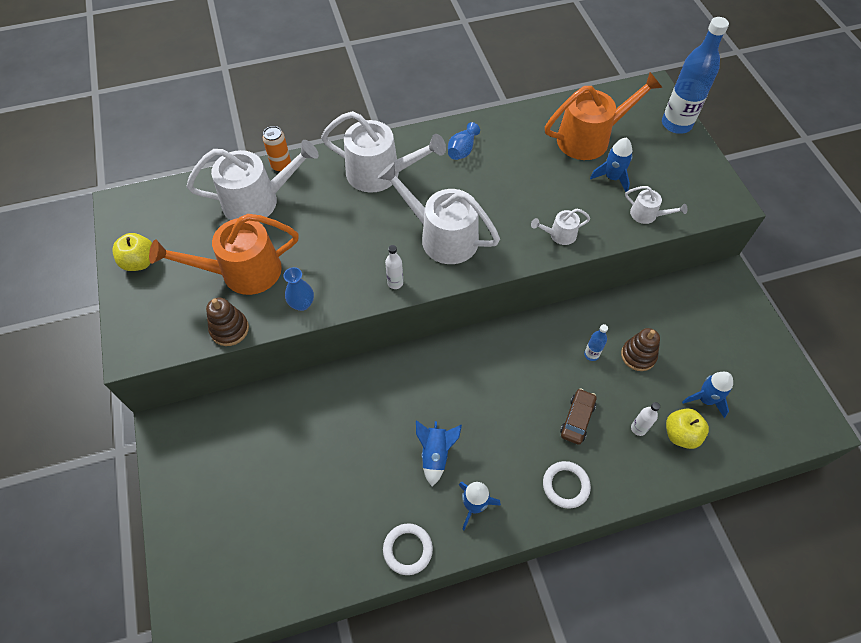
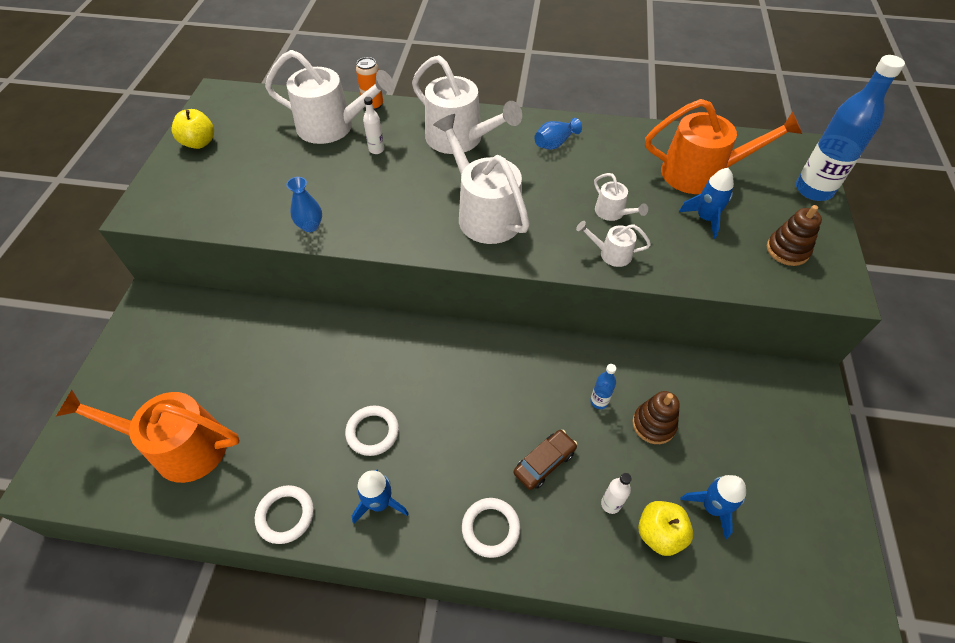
camera: 25 degrees right, 5 degrees down
orange watering can [149,214,299,295] -> orange watering can moved to [56,390,240,483]
brown stacking toy [206,298,249,346] -> brown stacking toy moved to [767,205,822,266]
white bottle [385,245,403,289] -> white bottle moved to [363,97,384,154]
blue rocket [416,420,462,486] -> white ring [345,406,399,456]
white watering can [625,186,687,224] -> white watering can moved to [594,173,648,221]

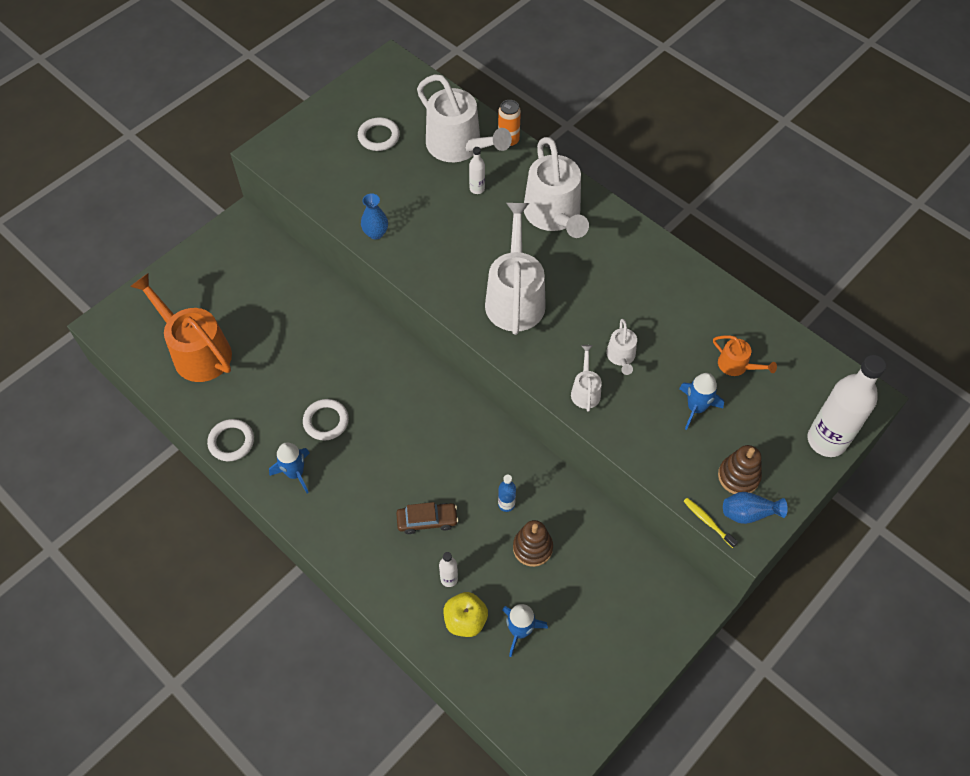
camera: 35 degrees right, 5 degrees up
yellow apple [172,109,214,149] -> none
white ring [462,498,520,558] -> white ring moved to [358,117,400,151]
blue vase [534,118,582,150] -> blue vase moved to [723,492,788,524]
white watering can [576,221,651,267] -> white watering can turned 45 degrees clockwise [571,345,602,412]
orange watering can [645,99,802,194] -> orange watering can [713,335,777,376], size x0.47
blue bottle [796,55,905,201] -> white bottle [808,355,886,457]
none -> yellow toothbrush [683,498,738,548]

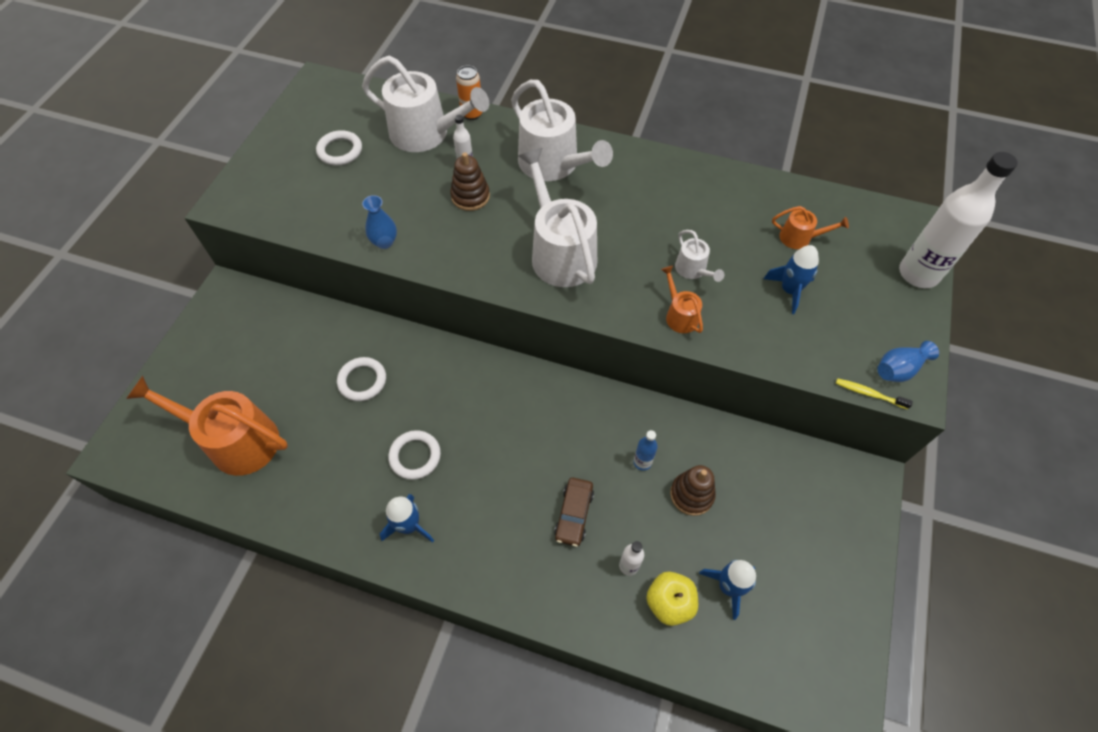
camera: 25 degrees left, 0 degrees up
white ring [207,419,254,461] -> white ring moved to [337,357,386,401]
brown car [396,502,458,534] -> brown car turned 135 degrees clockwise [554,478,594,547]
white watering can [571,345,602,412] -> orange watering can [661,266,703,333]
brown stacking toy [718,445,762,494] -> brown stacking toy moved to [450,152,490,211]

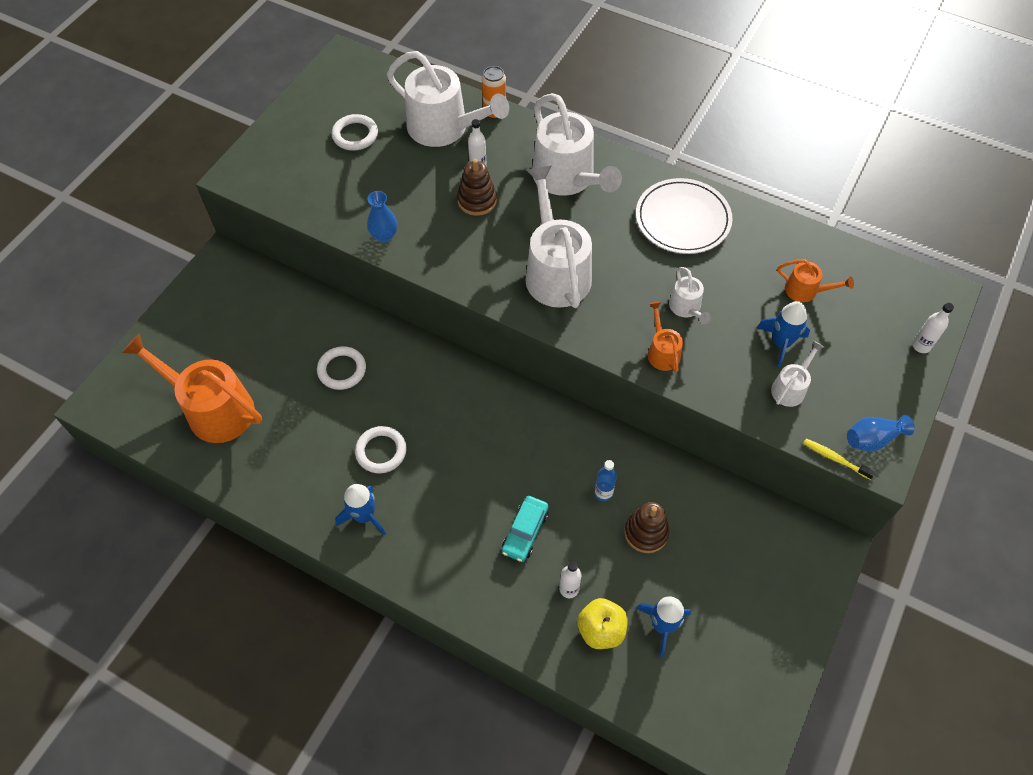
camera: 10 degrees right, 0 degrees up
brown car [554,478,594,547] -> turquoise car [502,496,549,562]
white bottle [899,152,1018,288] -> white bottle [912,303,954,353], size x0.44
none -> white plate [636,178,733,254]
none -> white watering can [771,341,824,407]

